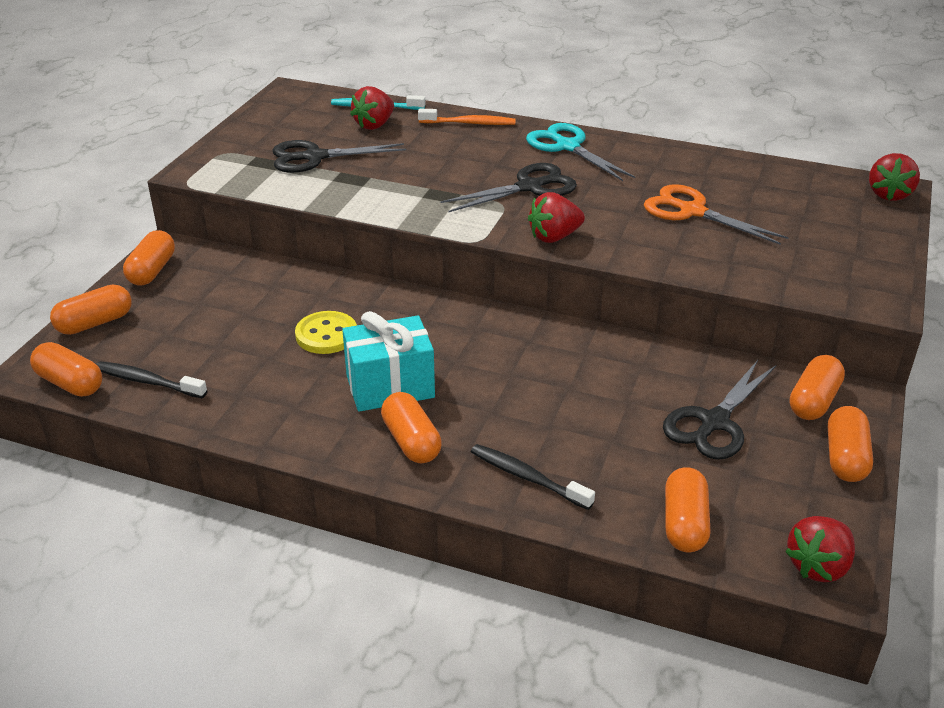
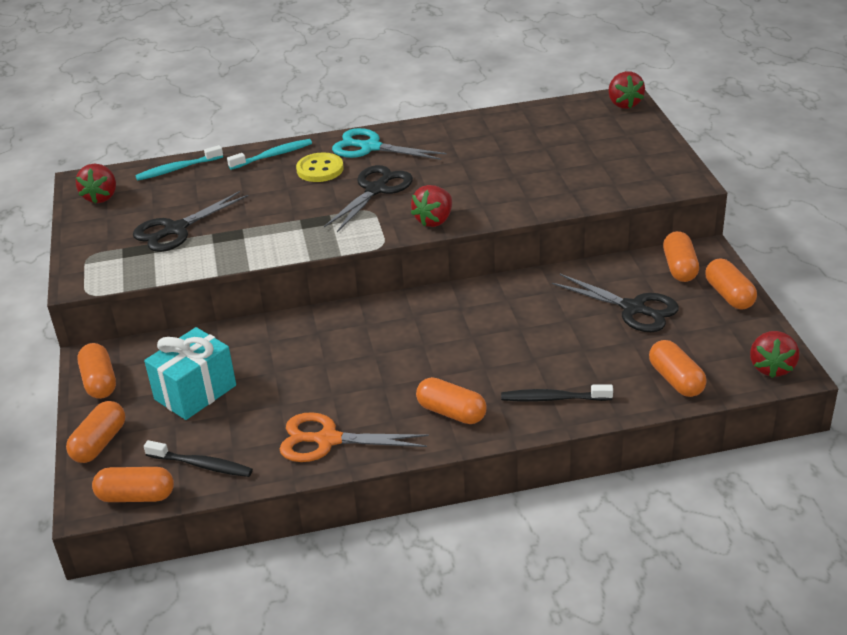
camera: 30 degrees left, 0 degrees up
black toothbrush [96,361,207,398] -> black toothbrush turned 150 degrees counterclockwise [144,440,253,477]
yellow button [295,311,357,354] -> yellow button moved to [296,152,344,182]
turquoise gift [342,311,435,412] -> turquoise gift moved to [144,327,236,420]
red strawberry [350,86,394,130] -> red strawberry moved to [76,164,116,204]
orange toothbrush [418,109,516,125] -> turquoise toothbrush [227,139,312,170]
orange scissors [644,184,789,245] -> orange scissors moved to [280,412,429,462]
black scissors [663,360,776,460] -> black scissors turned 60 degrees counterclockwise [552,274,679,332]

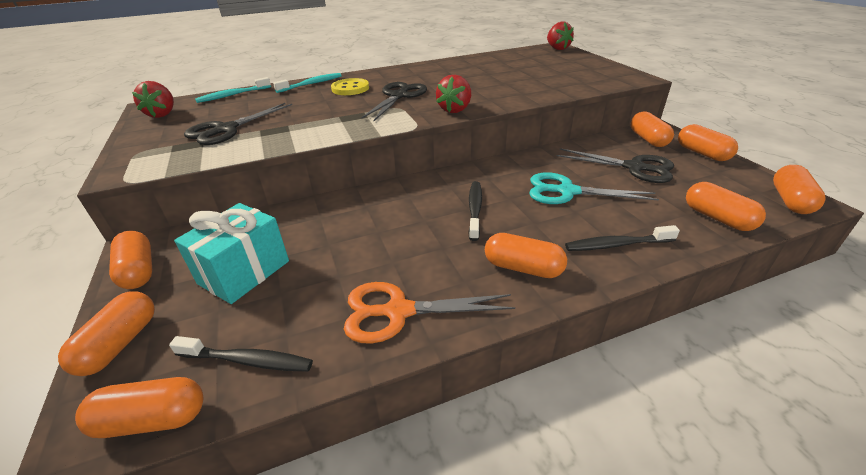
camera: 10 degrees left, 0 degrees up
turquoise scissors [332,128,446,160] -> turquoise scissors moved to [529,172,659,204]
red strawberry [750,331,799,378] -> orange capsule [773,165,826,214]
none -> black toothbrush [468,181,482,241]

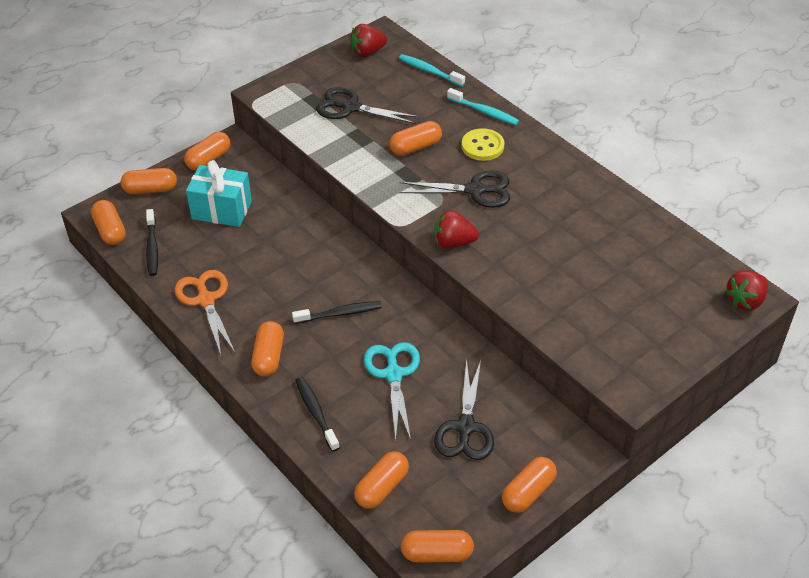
camera: 70 degrees right, 10 degrees up
orange capsule [631,111,674,147] -> orange capsule moved to [389,121,442,156]

